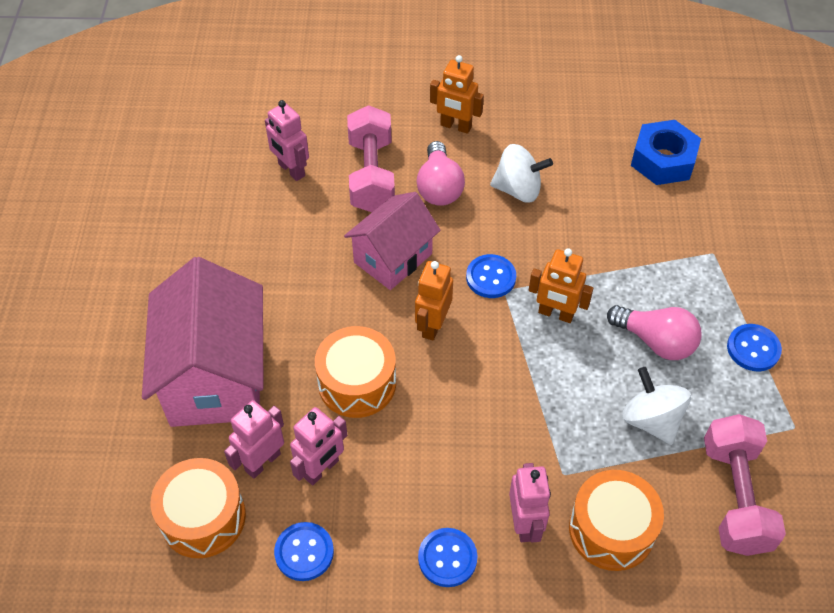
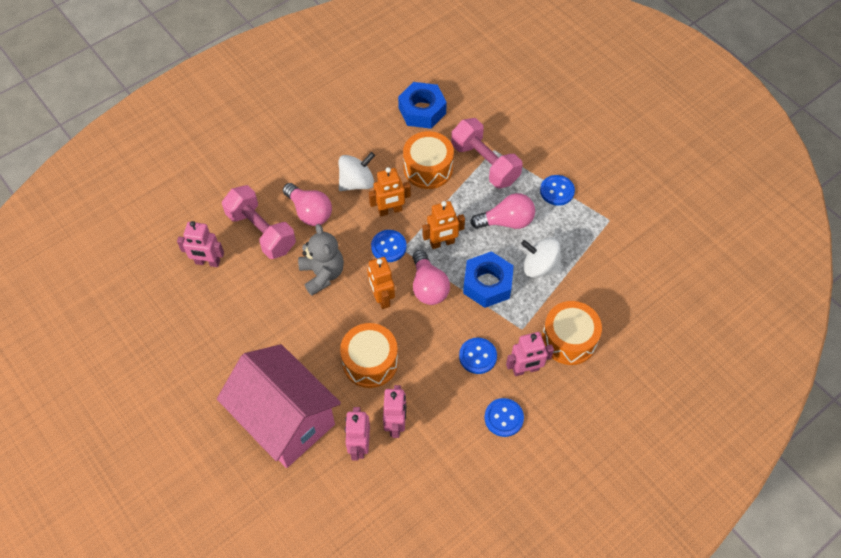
camera: 40 degrees left, 5 degrees up
orange drum [151,458,246,558] -> orange drum moved to [403,131,454,189]
blue button [274,522,334,581] -> blue button moved to [459,338,497,374]
pink house [344,192,441,290] -> grey teddy bear [298,224,344,296]
orange robot [430,55,484,134] -> orange robot moved to [369,167,411,216]
pink robot [509,463,551,542] -> pink robot turned 120 degrees clockwise [506,332,554,376]
pink dumbbell [704,414,786,556] -> pink dumbbell moved to [451,118,523,188]
none -> pink light bulb [413,250,450,305]
none -> blue nut [463,251,514,308]

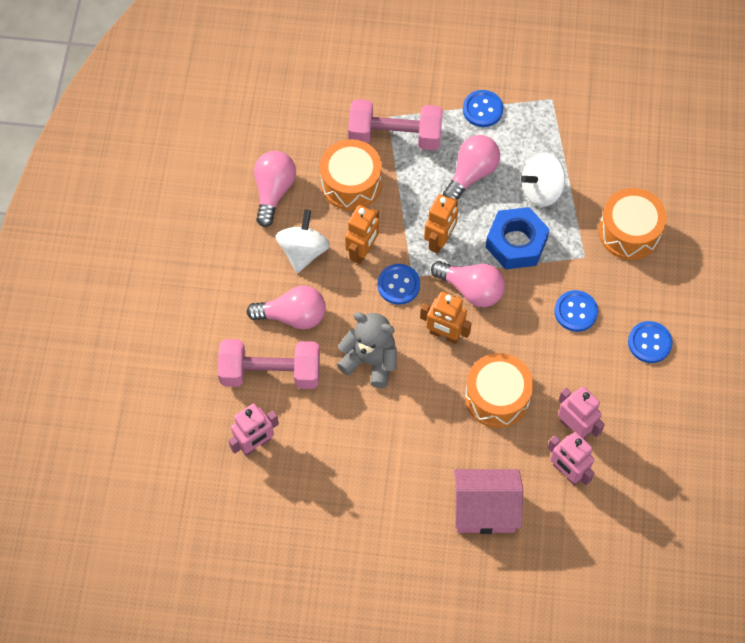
camera: 45 degrees left, 5 degrees up
pink house [217,344,341,468] -> pink house [454,469,523,534], size x0.63
blue nut [398,82,447,129] -> none
pink robot [506,332,554,376] -> none
none -> pink light bulb [254,151,296,227]

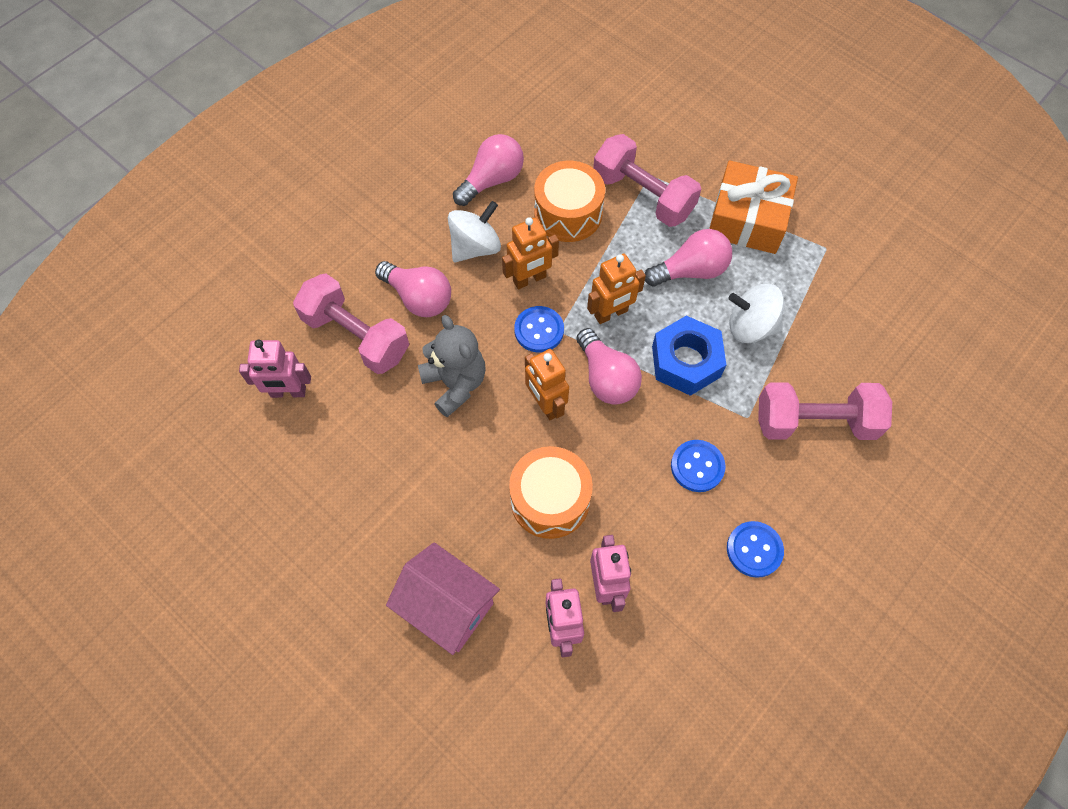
camera: 35 degrees right, 0 degrees up
blue button [463,90,503,127] -> orange gift [709,161,798,254]
orange drum [598,188,667,260] -> pink dumbbell [758,382,892,440]

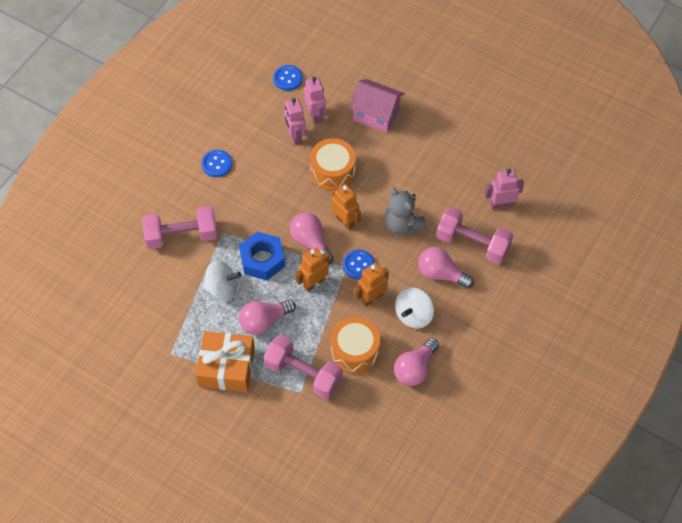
camera: 170 degrees right, 5 degrees down
blue button [671,440,726,492] -> blue button moved to [273,65,303,91]

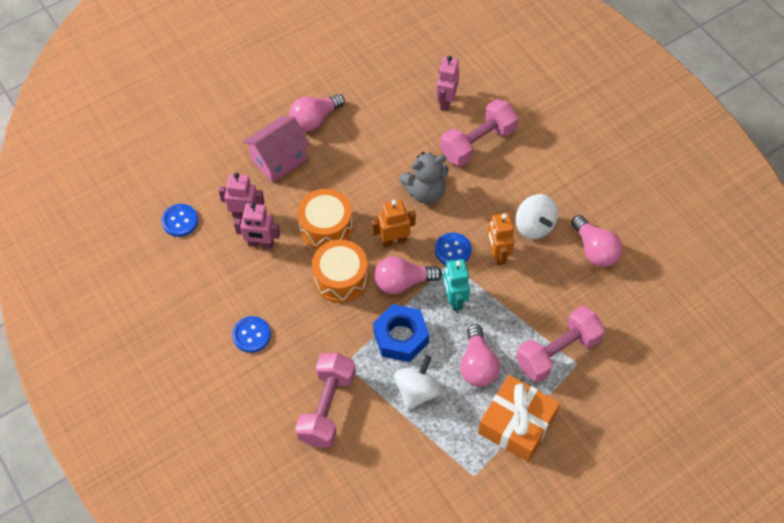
camera: 65 degrees left, 0 degrees up
orange robot [295,247,330,292] -> turquoise robot [443,259,470,311]
orange drum [331,317,380,374] -> orange drum moved to [312,240,368,303]
pink light bulb [418,247,474,289] -> pink light bulb moved to [289,94,345,132]

